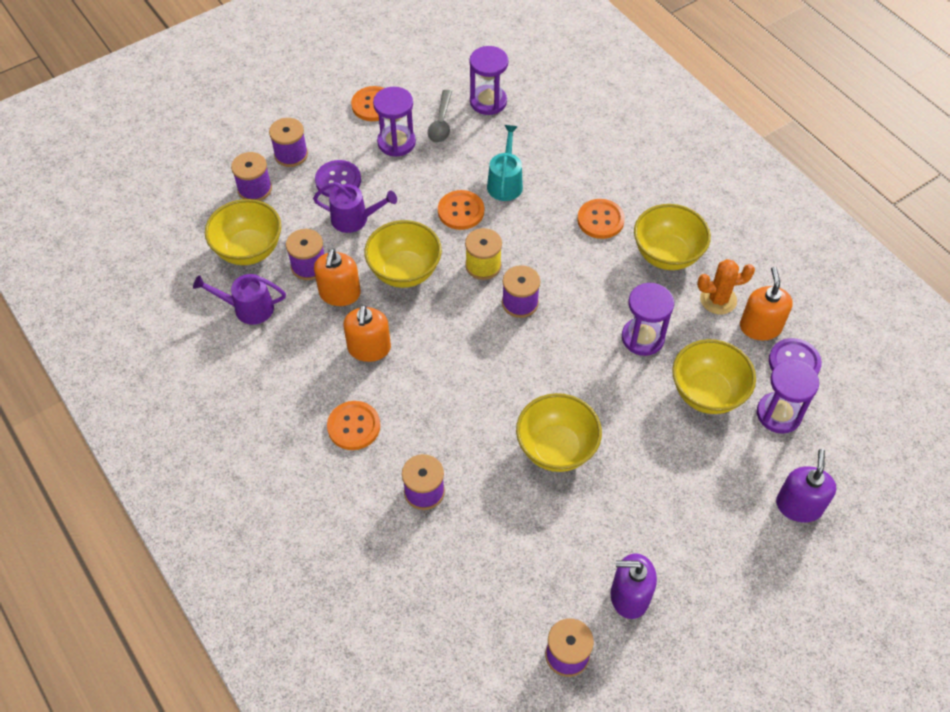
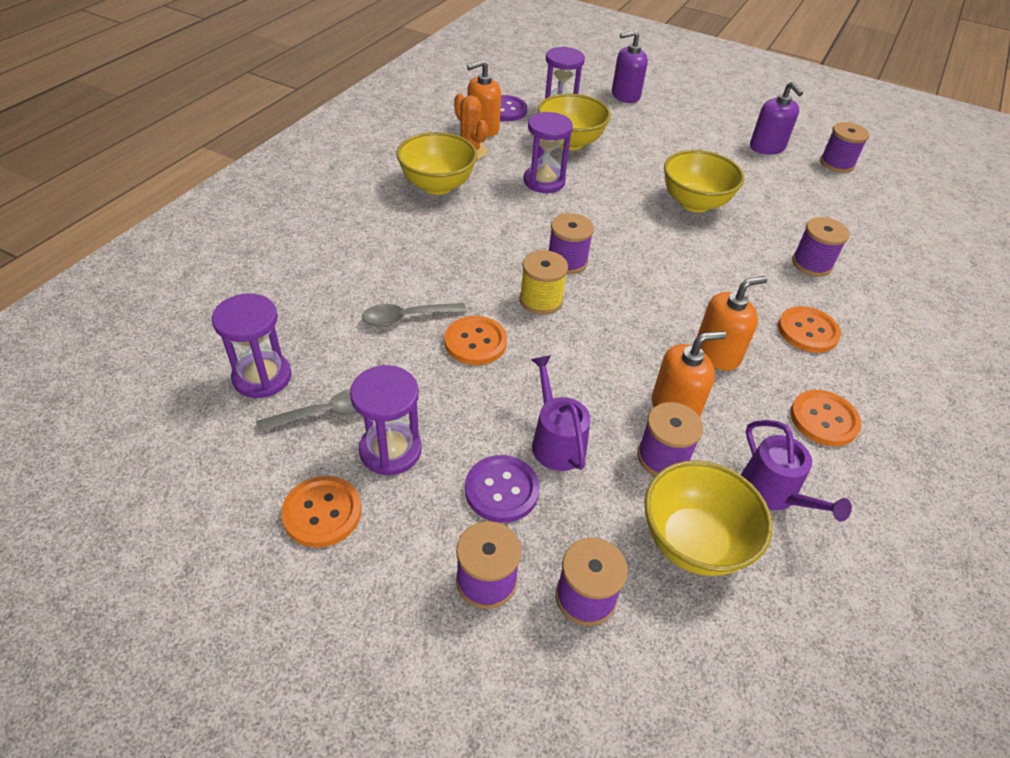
camera: 120 degrees left, 10 degrees down
yellow bowl [364,220,442,288] -> none
turquoise watering can [487,125,523,201] -> grey spoon [362,303,467,326]
orange button [577,199,625,239] -> orange button moved to [790,390,861,446]

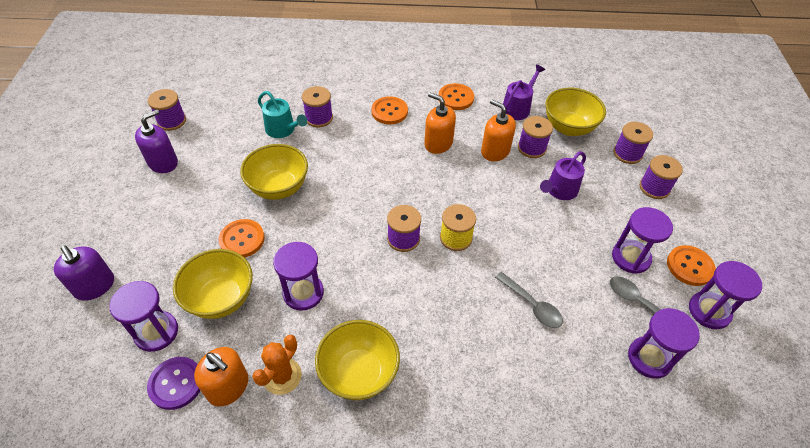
camera: 115 degrees left, 5 degrees up
orange button [444,316,507,365] -> orange button moved to [219,219,265,257]
purple button [465,455,540,523] -> none
none -> turquoise watering can [258,91,307,138]
none -> purple hourglass [689,261,762,329]

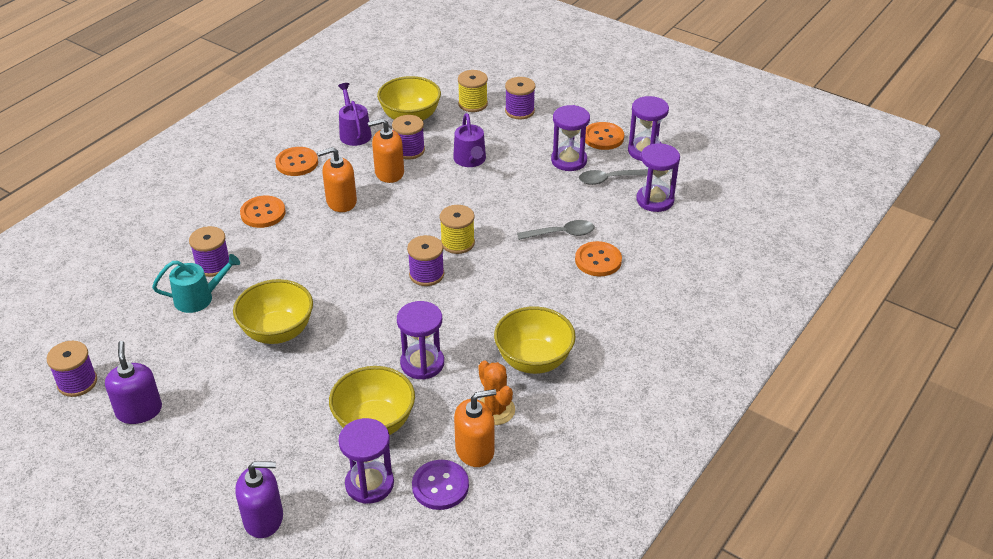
camera: 55 degrees left, 10 degrees down
orange button [219,219,265,257] -> orange button moved to [575,241,622,276]
purple spool [613,122,653,164] -> yellow spool [458,70,488,112]

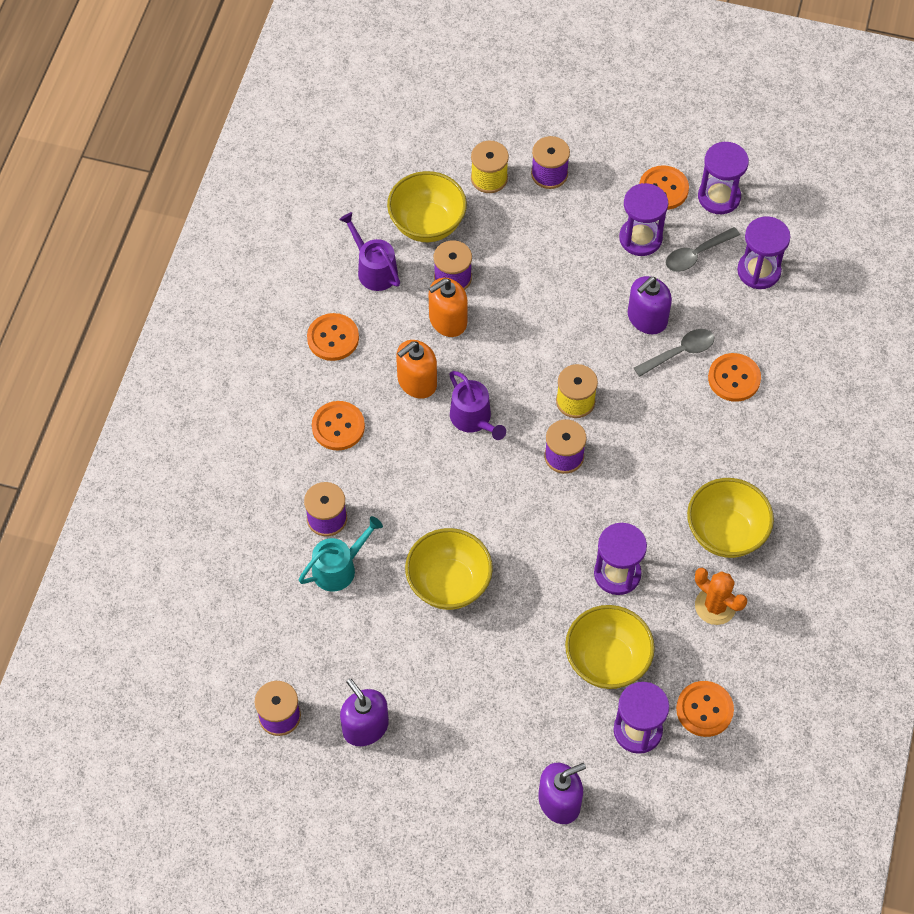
camera: 20 degrees left, 20 degrees up
purple button [412,460,469,510] -> orange button [676,681,734,737]
purple watering can [453,113,486,167] -> purple watering can moved to [449,371,506,440]
orange soap dispenser [454,389,496,467] -> none
none -> purple soap dispenser [628,276,672,334]

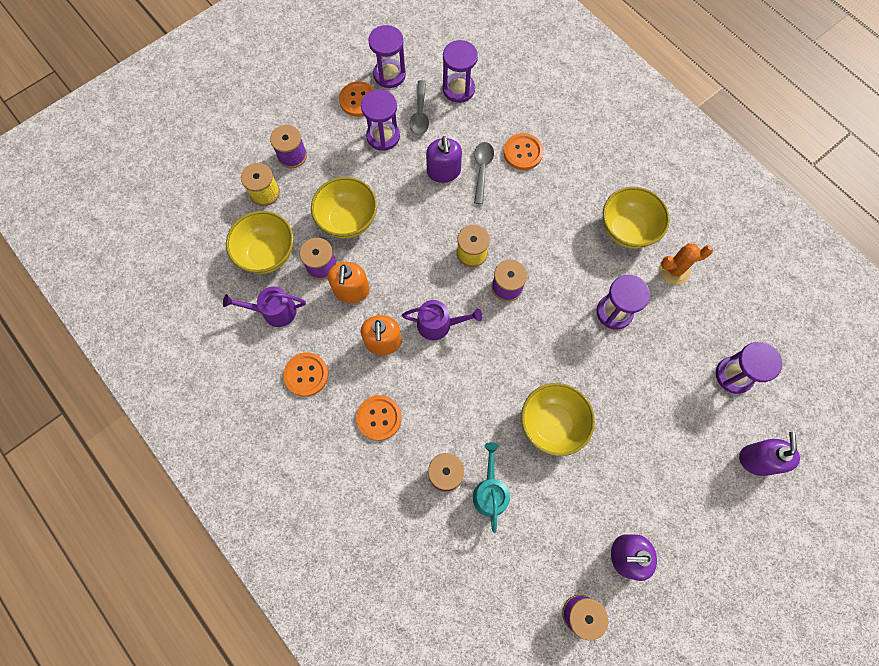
camera: 55 degrees left, 10 degrees up
yellow bowl [565,605,655,689] -> yellow bowl moved to [311,177,377,238]
orange button [676,681,734,737] -> none

